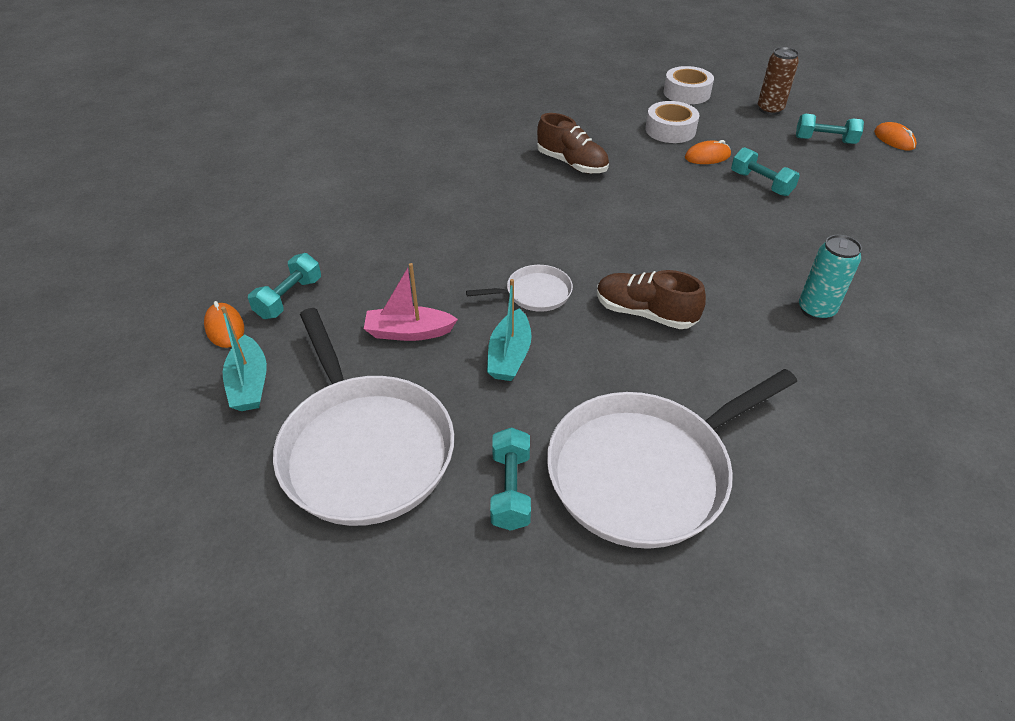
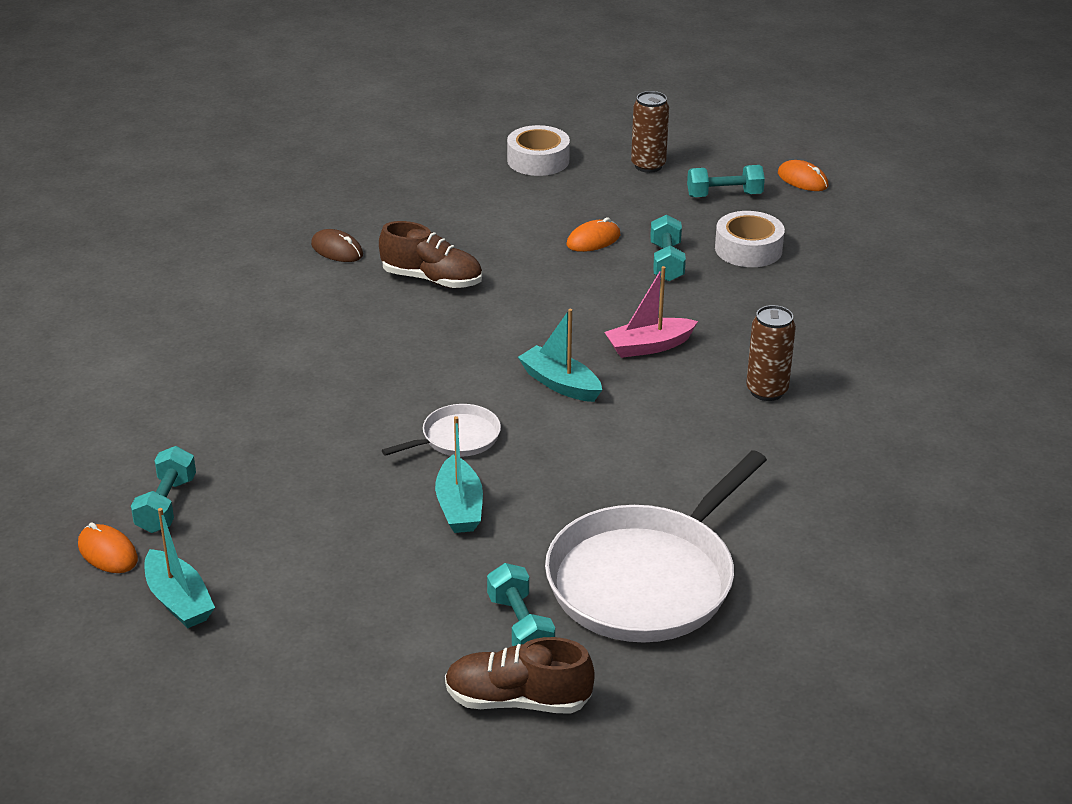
camera: 20 degrees left, 10 degrees down
white pan [273,308,454,526] -> none
pink boat [364,263,458,341] -> pink boat moved to [604,266,698,358]
brown shoe [597,270,706,329] -> brown shoe moved to [445,637,595,714]
white tape [645,101,700,143] -> white tape moved to [715,211,785,267]
turquoise dumbbell [731,147,800,196] -> turquoise dumbbell turned 60 degrees clockwise [650,215,686,281]
turquoise can [799,235,862,320] -> brown can [746,305,796,401]
none -> brown mouse [311,229,363,262]
none -> turquoise boat [518,309,602,402]

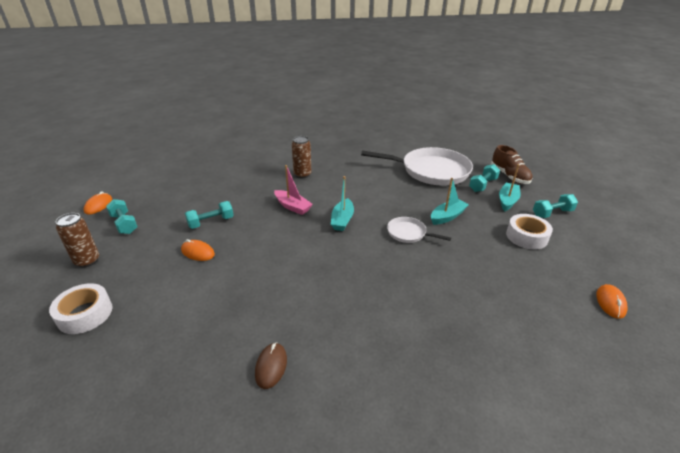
camera: 120 degrees left, 0 degrees up
turquoise dumbbell [131,446,196,533] -> turquoise dumbbell moved to [533,194,578,218]
turquoise boat [144,508,215,628] -> turquoise boat moved to [499,164,521,211]
brown shoe [379,221,482,288] -> none
white tape [715,211,785,267] -> white tape moved to [506,214,553,250]

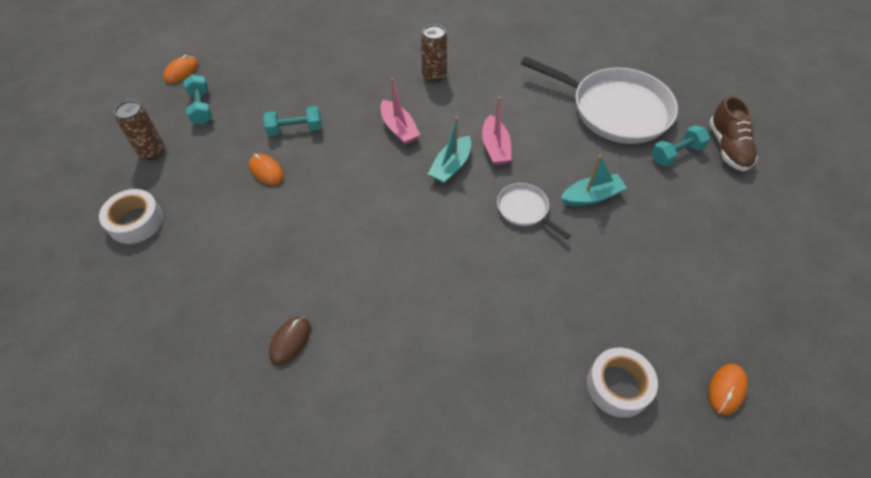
camera: 20 degrees right, 20 degrees up
turquoise boat [499,164,521,211] -> none
white tape [506,214,553,250] -> white tape moved to [587,348,658,418]
turquoise dumbbell [533,194,578,218] -> none
none -> pink boat [482,97,511,165]

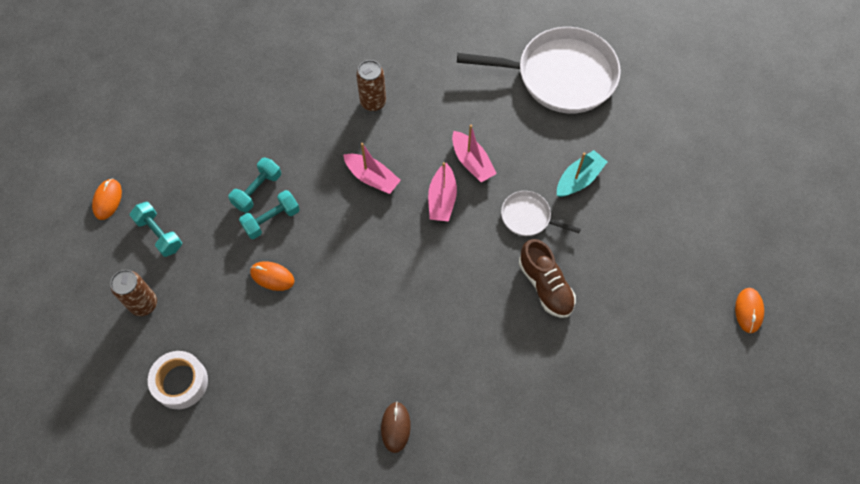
camera: 25 degrees left, 10 degrees up
turquoise boat [428,116,471,184] -> pink boat [428,162,457,222]
white tape [587,348,658,418] -> none
turquoise dumbbell [651,125,710,167] -> turquoise dumbbell moved to [228,158,281,213]
brown shoe [709,96,758,171] -> brown shoe moved to [519,239,576,318]

